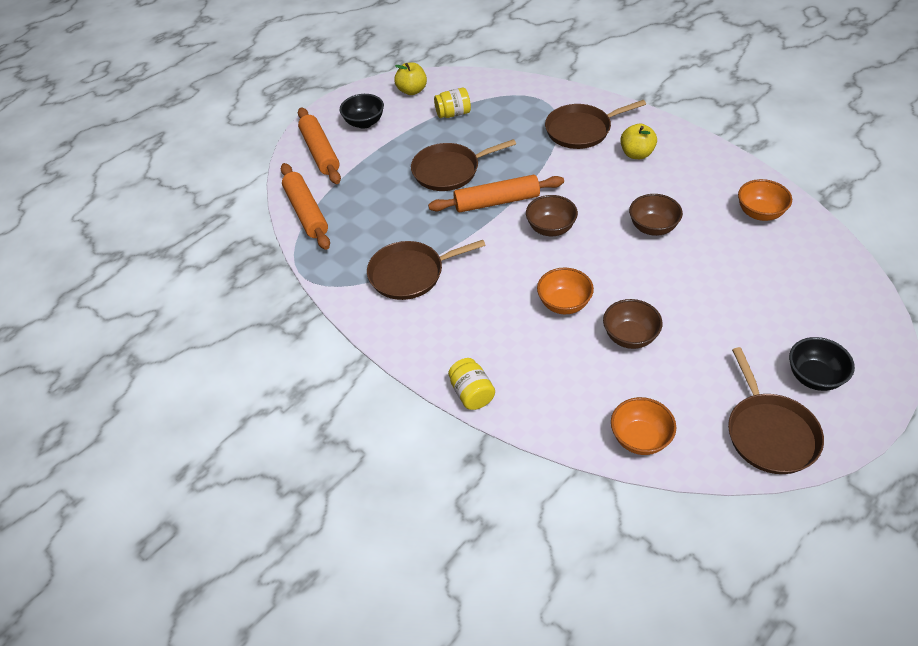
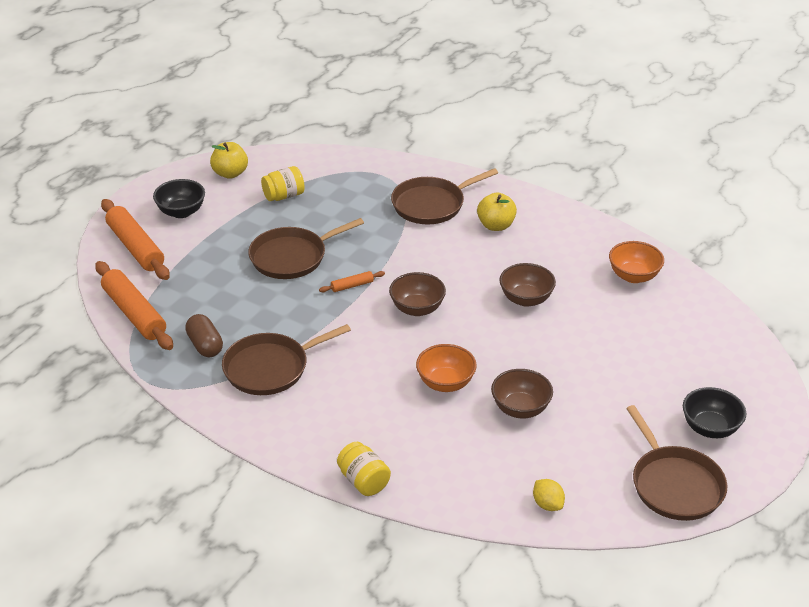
camera: 15 degrees left, 10 degrees down
orange rolling pin [428,175,564,212] -> orange rolling pin [319,271,385,292], size x0.45
orange bowl [611,397,676,455] -> yellow lemon [533,479,565,511]
none -> brown capsule [185,314,223,357]

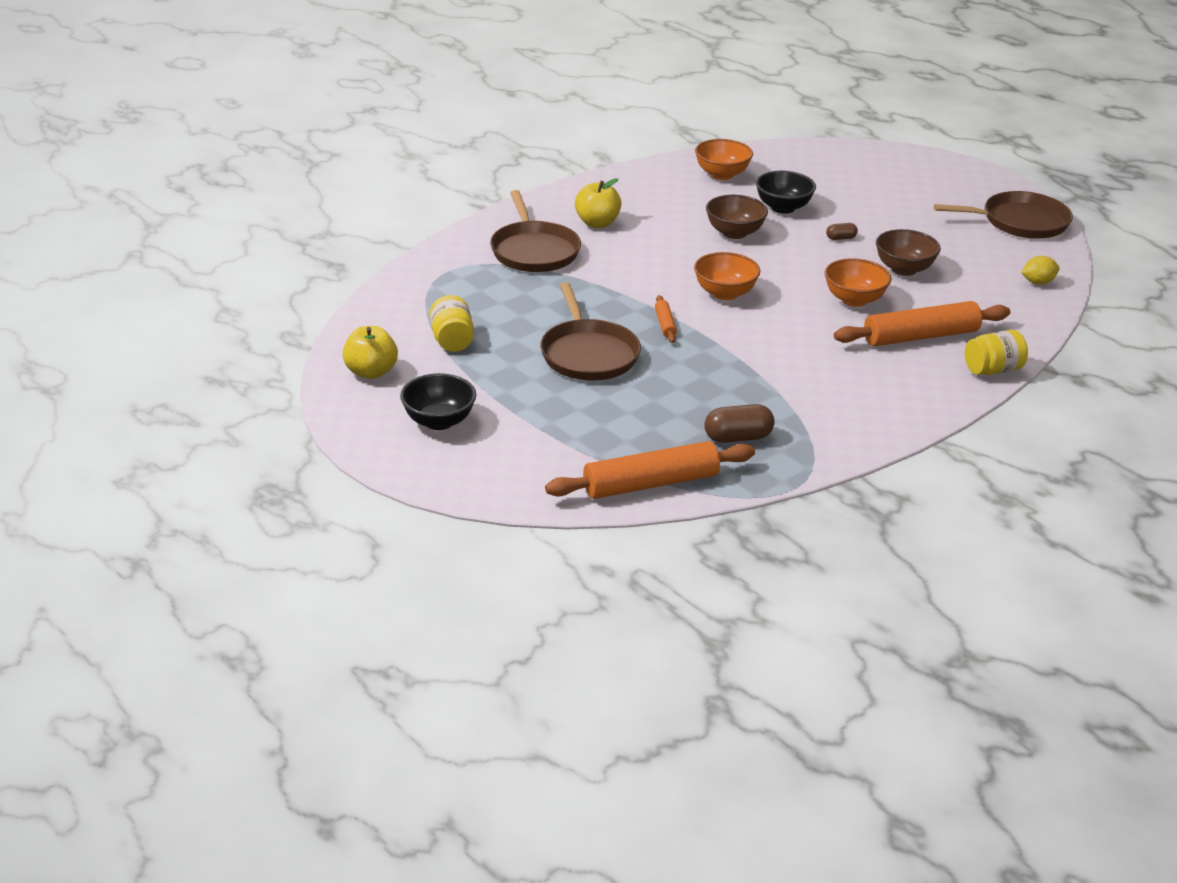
camera: 75 degrees left, 5 degrees down
orange rolling pin [101,199,170,280] -> orange rolling pin moved to [834,301,1010,346]
brown pan [222,324,351,395] -> none
brown bowl [389,272,446,316] -> orange bowl [694,252,760,300]
black bowl [683,387,746,438] -> black bowl moved to [756,171,816,214]
none -> brown capsule [826,223,858,240]

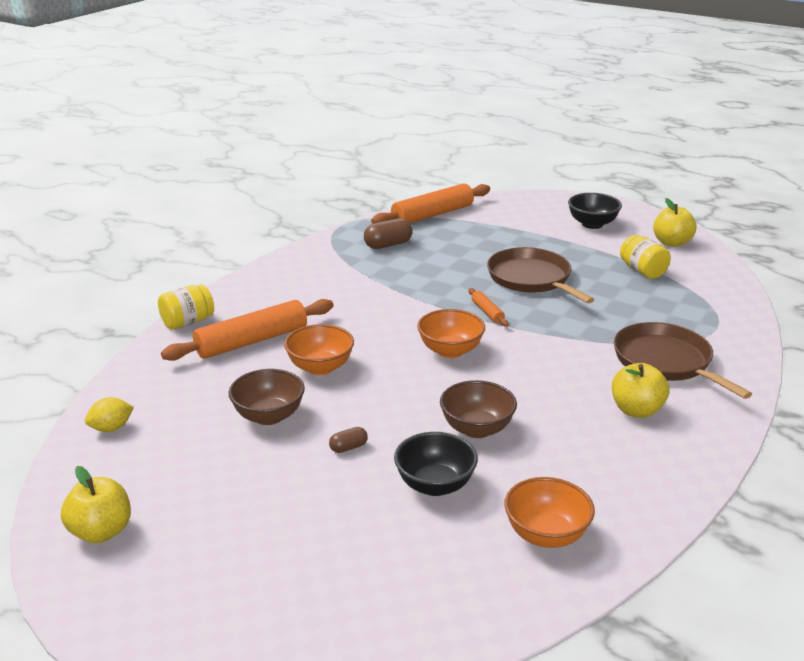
camera: 165 degrees right, 5 degrees down
brown pan [934,191,1073,239] -> yellow apple [61,466,131,543]

